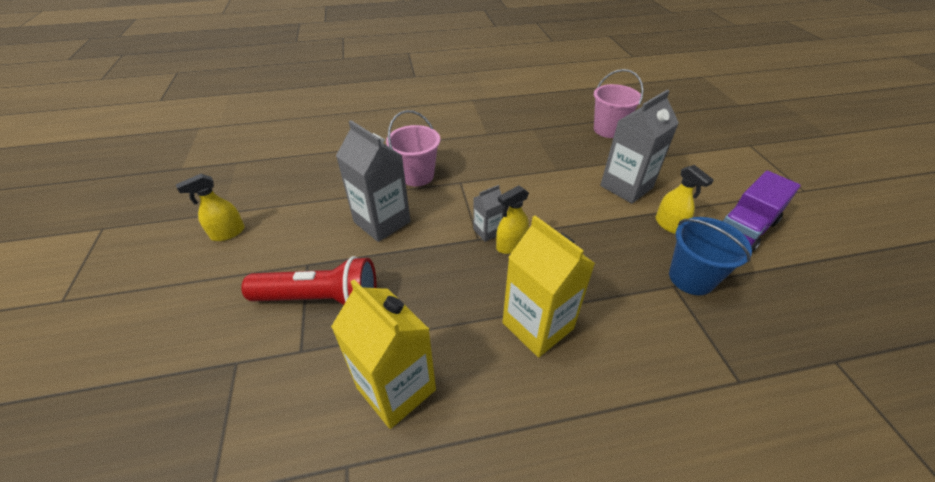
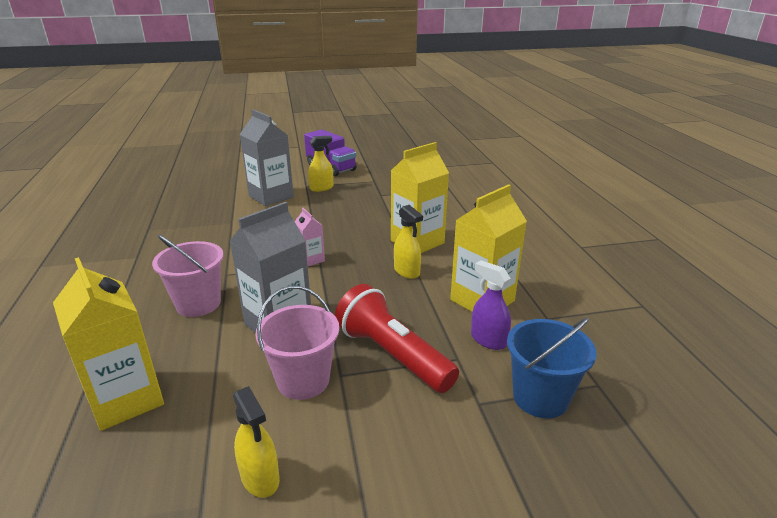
camera: 90 degrees left, 15 degrees down
red flashlight [241,256,376,305] -> red flashlight turned 45 degrees counterclockwise [335,284,459,393]
grey carton [473,185,504,242] -> pink carton [294,208,325,266]
yellow spray bottle [496,186,529,254] -> yellow spray bottle moved to [394,205,423,279]
pink bucket [594,69,644,138] -> pink bucket moved to [255,286,339,400]
blue bucket [669,217,752,295] -> blue bucket moved to [507,317,597,418]
none -> yellow carton [53,257,164,431]
none -> purple spray bottle [471,260,511,350]

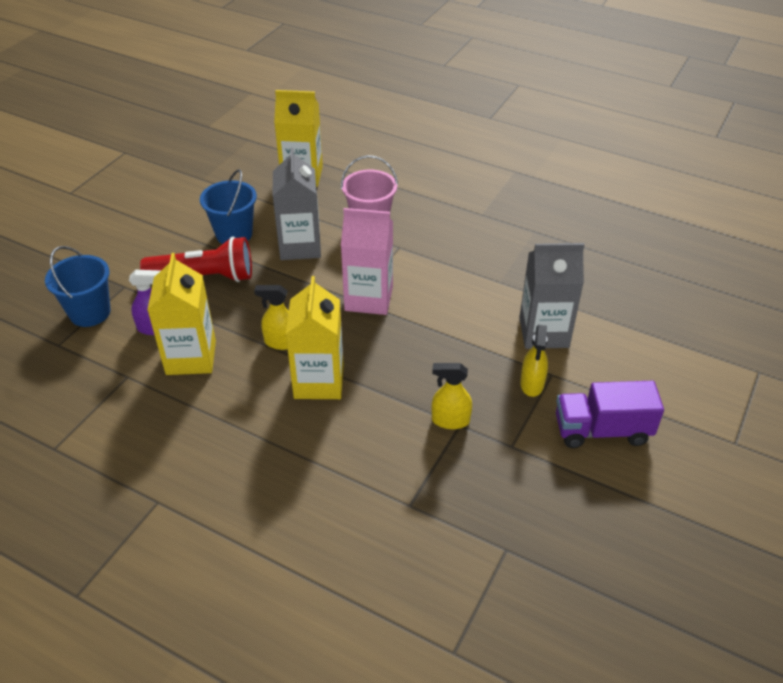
camera: 130 degrees right, 15 degrees up
yellow spray bottle [233,386,280,498] -> yellow spray bottle moved to [432,363,472,429]
pink bucket [255,286,339,400] -> blue bucket [200,169,257,244]
pink carton [294,208,325,266] -> pink carton [341,208,393,315], size x1.97

